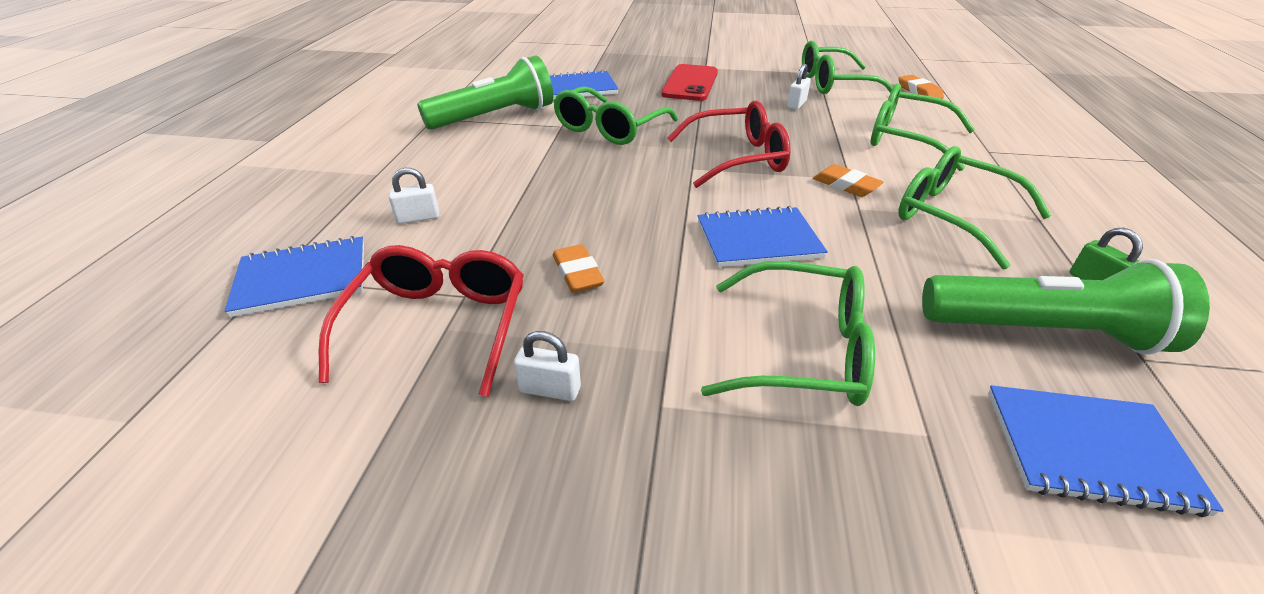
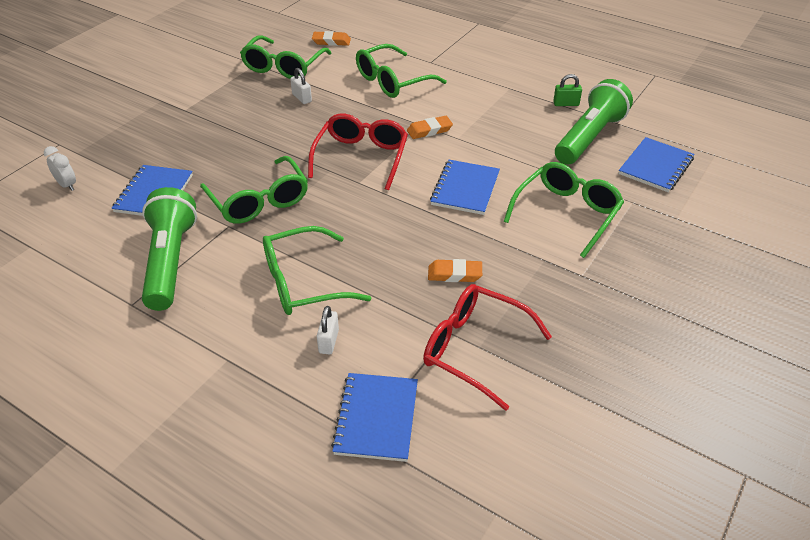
camera: 65 degrees left, 5 degrees up
white padlock [514,331,581,401] -> none
red phone [661,64,718,101] -> none
green glasses [898,146,1051,269] -> green glasses moved to [263,226,371,315]
none -> white clock [44,146,76,191]

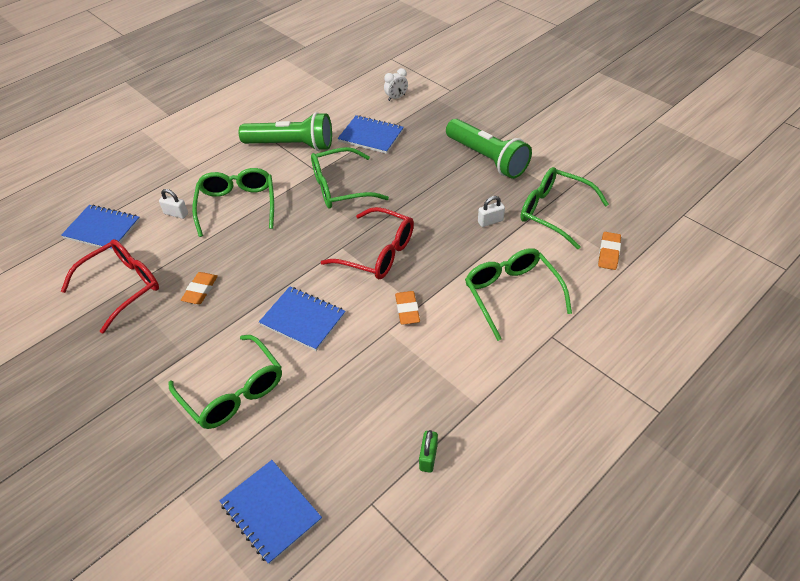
camera: 105 degrees right, 5 degrees up
green flashlight [555,79,633,165] -> green flashlight moved to [446,119,532,179]

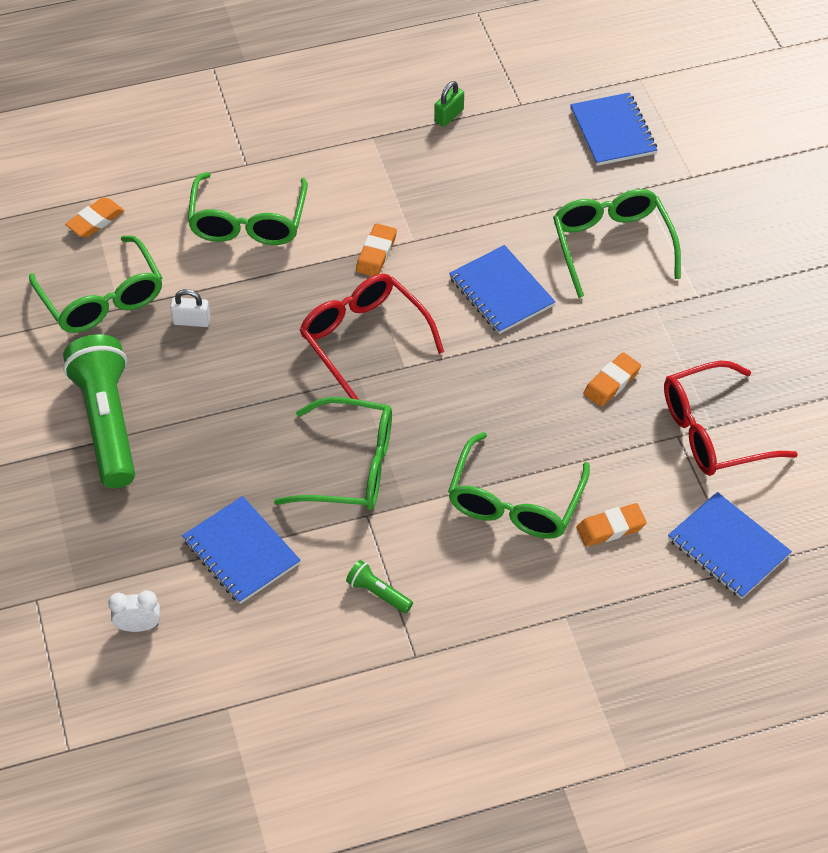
camera: 155 degrees left, 5 degrees up
white padlock [159,189,188,219] -> orange eraser [577,503,647,547]
green flashlight [239,112,332,151] -> green flashlight [346,560,413,613], size x0.42

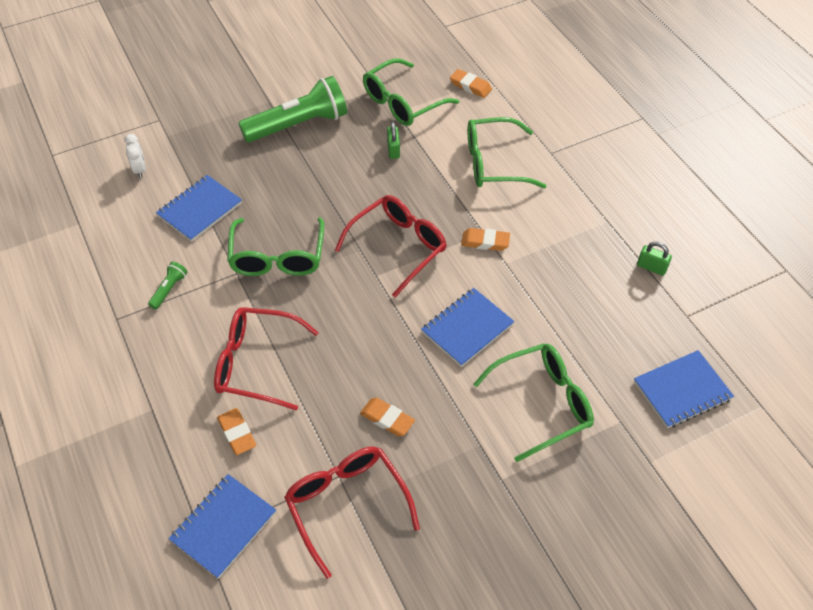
camera: 80 degrees right, 0 degrees up
white padlock [170,289,210,327] -> green padlock [387,122,400,159]
green glasses [448,432,590,539] -> red glasses [214,307,319,411]

